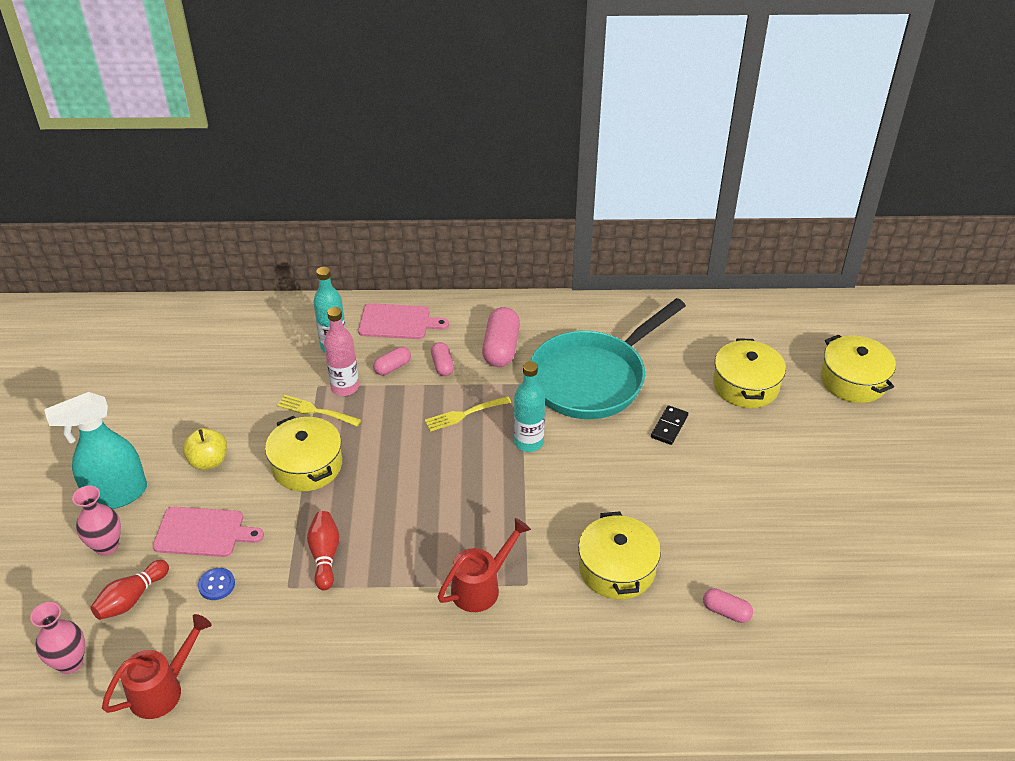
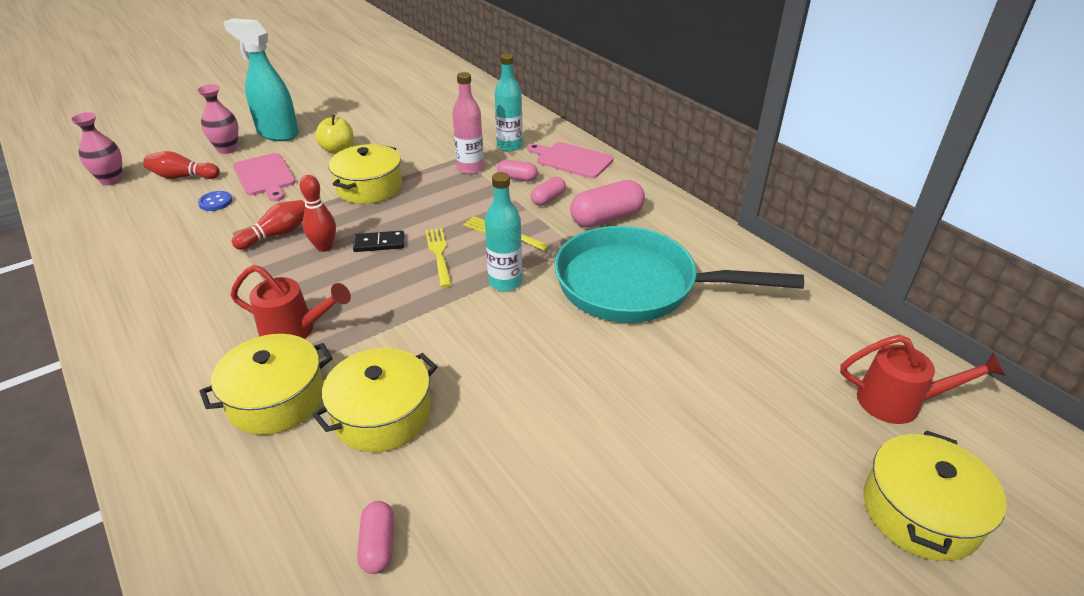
camera: 55 degrees right, 5 degrees down
red watering can [102,614,212,719] -> red watering can moved to [840,335,1006,424]
yellow fork [277,395,361,426] -> yellow fork moved to [425,228,452,287]
pink cutting board [358,303,449,339] -> pink cutting board turned 150 degrees clockwise [527,142,613,178]
black domino [651,405,688,445] -> black domino moved to [353,230,404,252]
yellow pot [713,338,786,408] -> yellow pot moved to [199,334,333,435]
none -> red bowling pin [300,175,336,252]

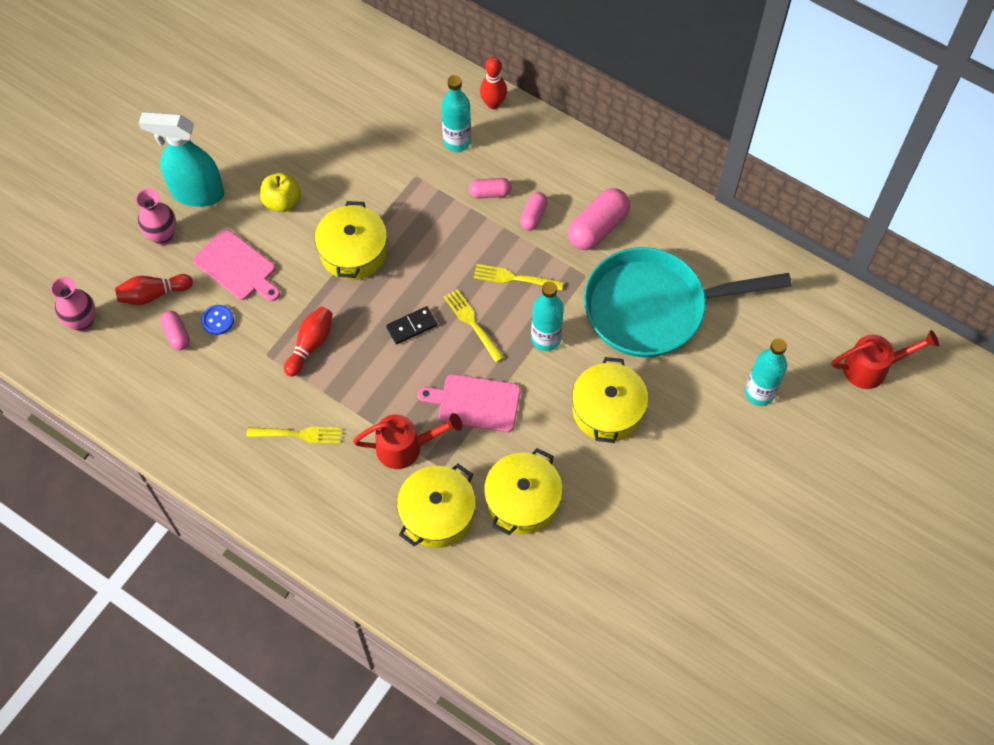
camera: 20 degrees left, 25 degrees up
red bowling pin [300,175,336,252] -> red bowling pin moved to [480,57,507,109]
pink capsule [357,501,394,574] -> pink capsule moved to [160,310,190,350]
pink bottle [452,72,484,174] -> none
pink cutting board [527,142,613,178] -> pink cutting board moved to [418,374,521,433]
yellow pot [863,430,1007,561] -> yellow pot moved to [572,357,648,443]
none -> yellow fork [246,427,342,444]
none -> turquoise bottle [745,338,787,406]

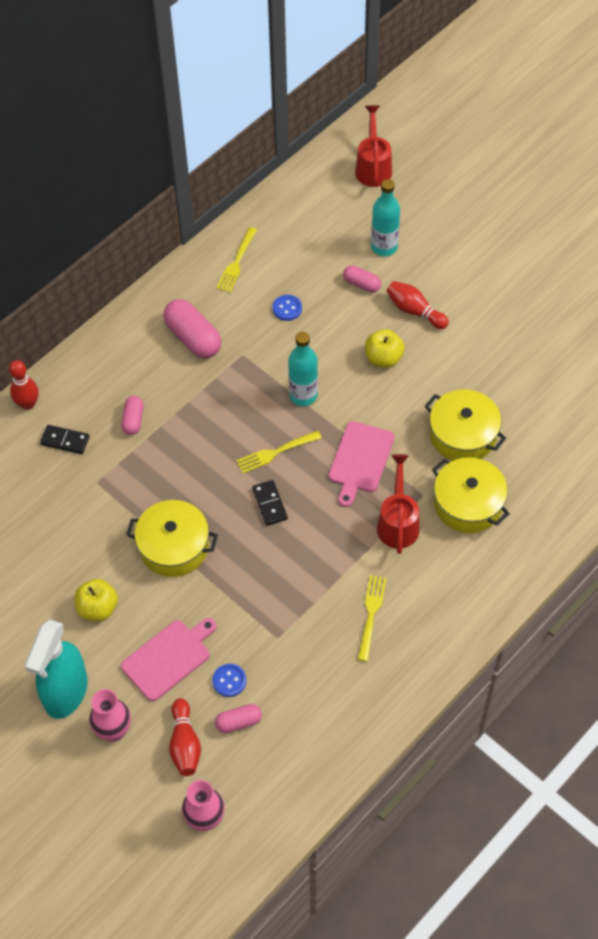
camera: 80 degrees left, 5 degrees down
red bowling pin [284,306,333,377] -> red bowling pin moved to [387,281,449,329]
turquoise bottle [441,75,471,152] -> black domino [40,425,90,454]
yellow fork [473,264,564,290] -> yellow fork moved to [216,227,257,293]
pink capsule [520,192,548,231] -> pink capsule moved to [343,265,381,292]
yellow pot [572,357,648,443] -> yellow apple [365,329,405,368]
turquoise pan [584,247,792,357] -> blue button [273,295,302,321]

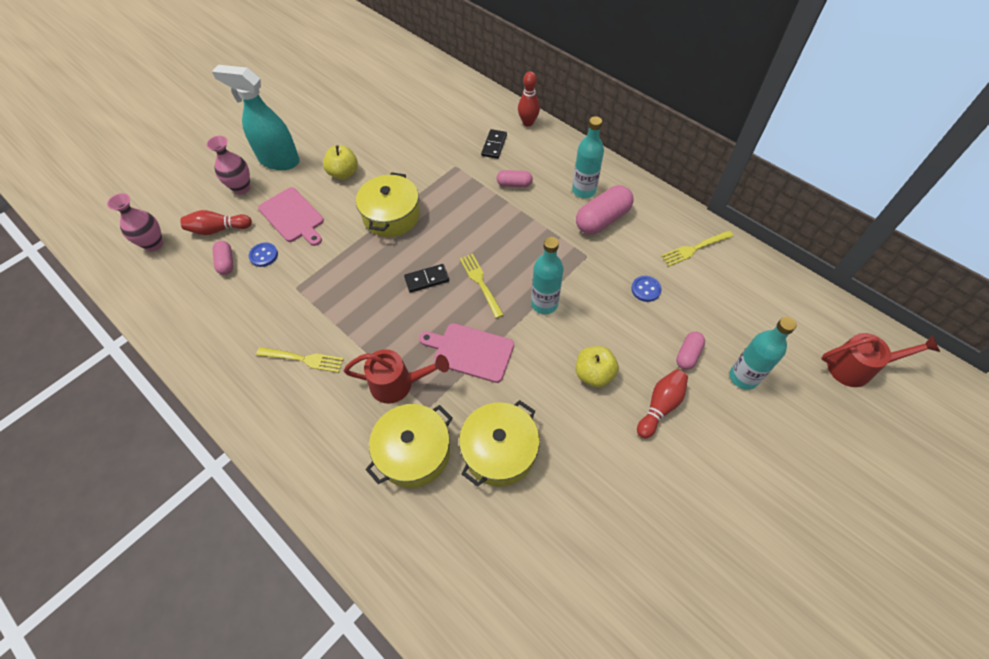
camera: 90 degrees right, 0 degrees up
yellow fork [216,227,257,293] -> yellow fork turned 45 degrees counterclockwise [661,230,734,266]
none -> turquoise bottle [572,116,604,198]

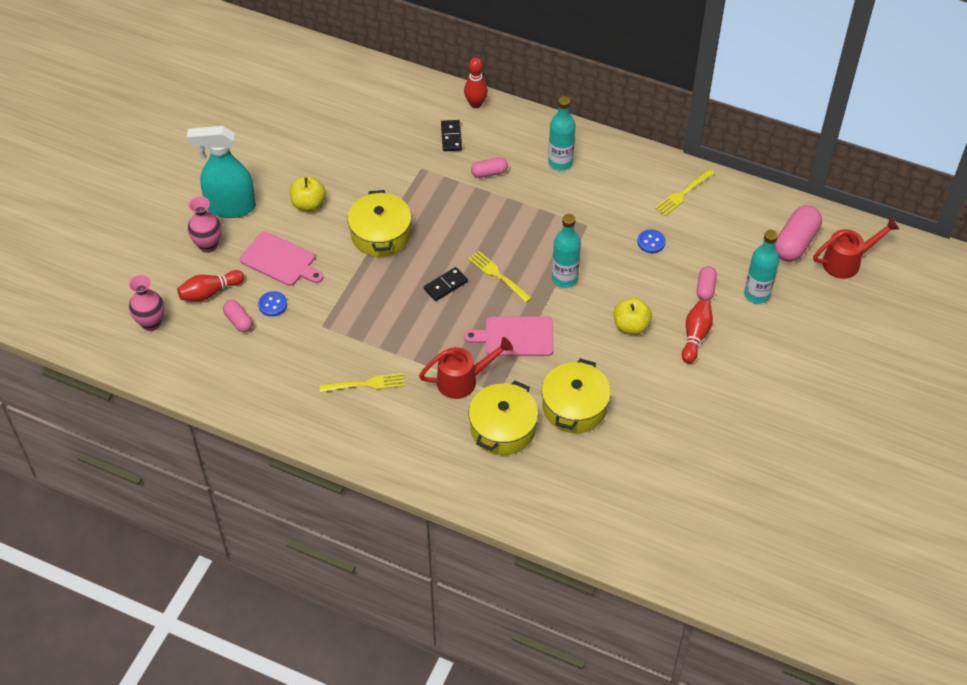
camera: 20 degrees left, 5 degrees down
pink capsule [576,185,634,234] -> pink capsule moved to [775,205,822,262]

